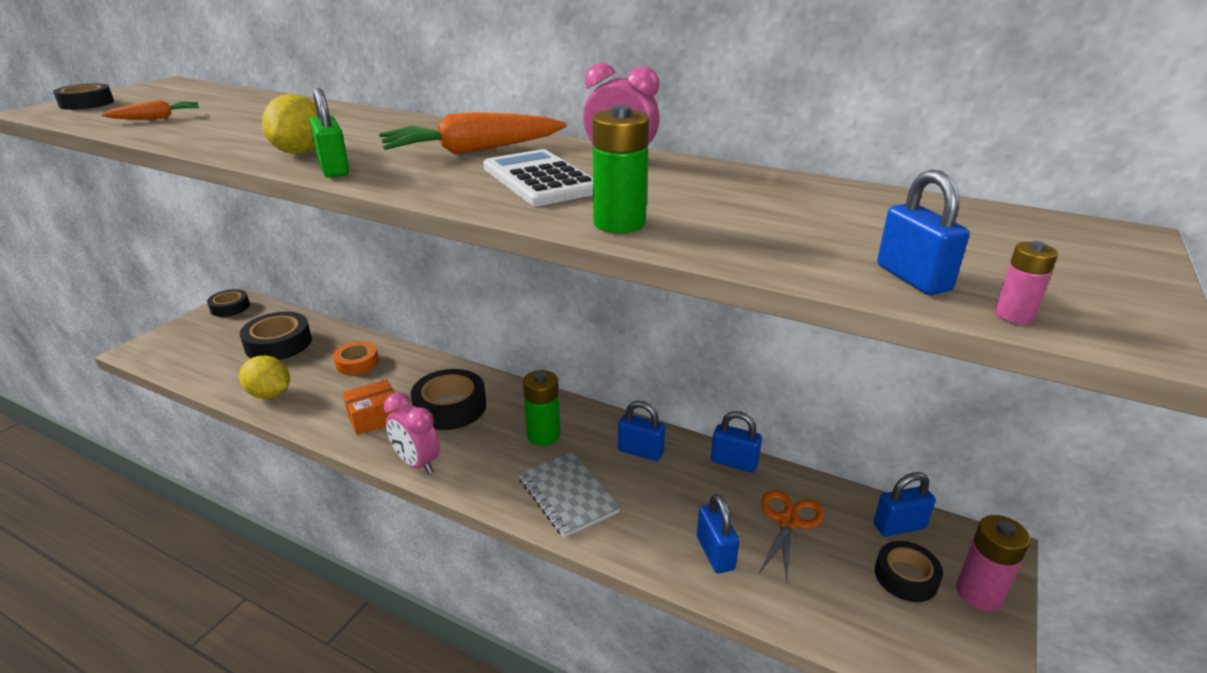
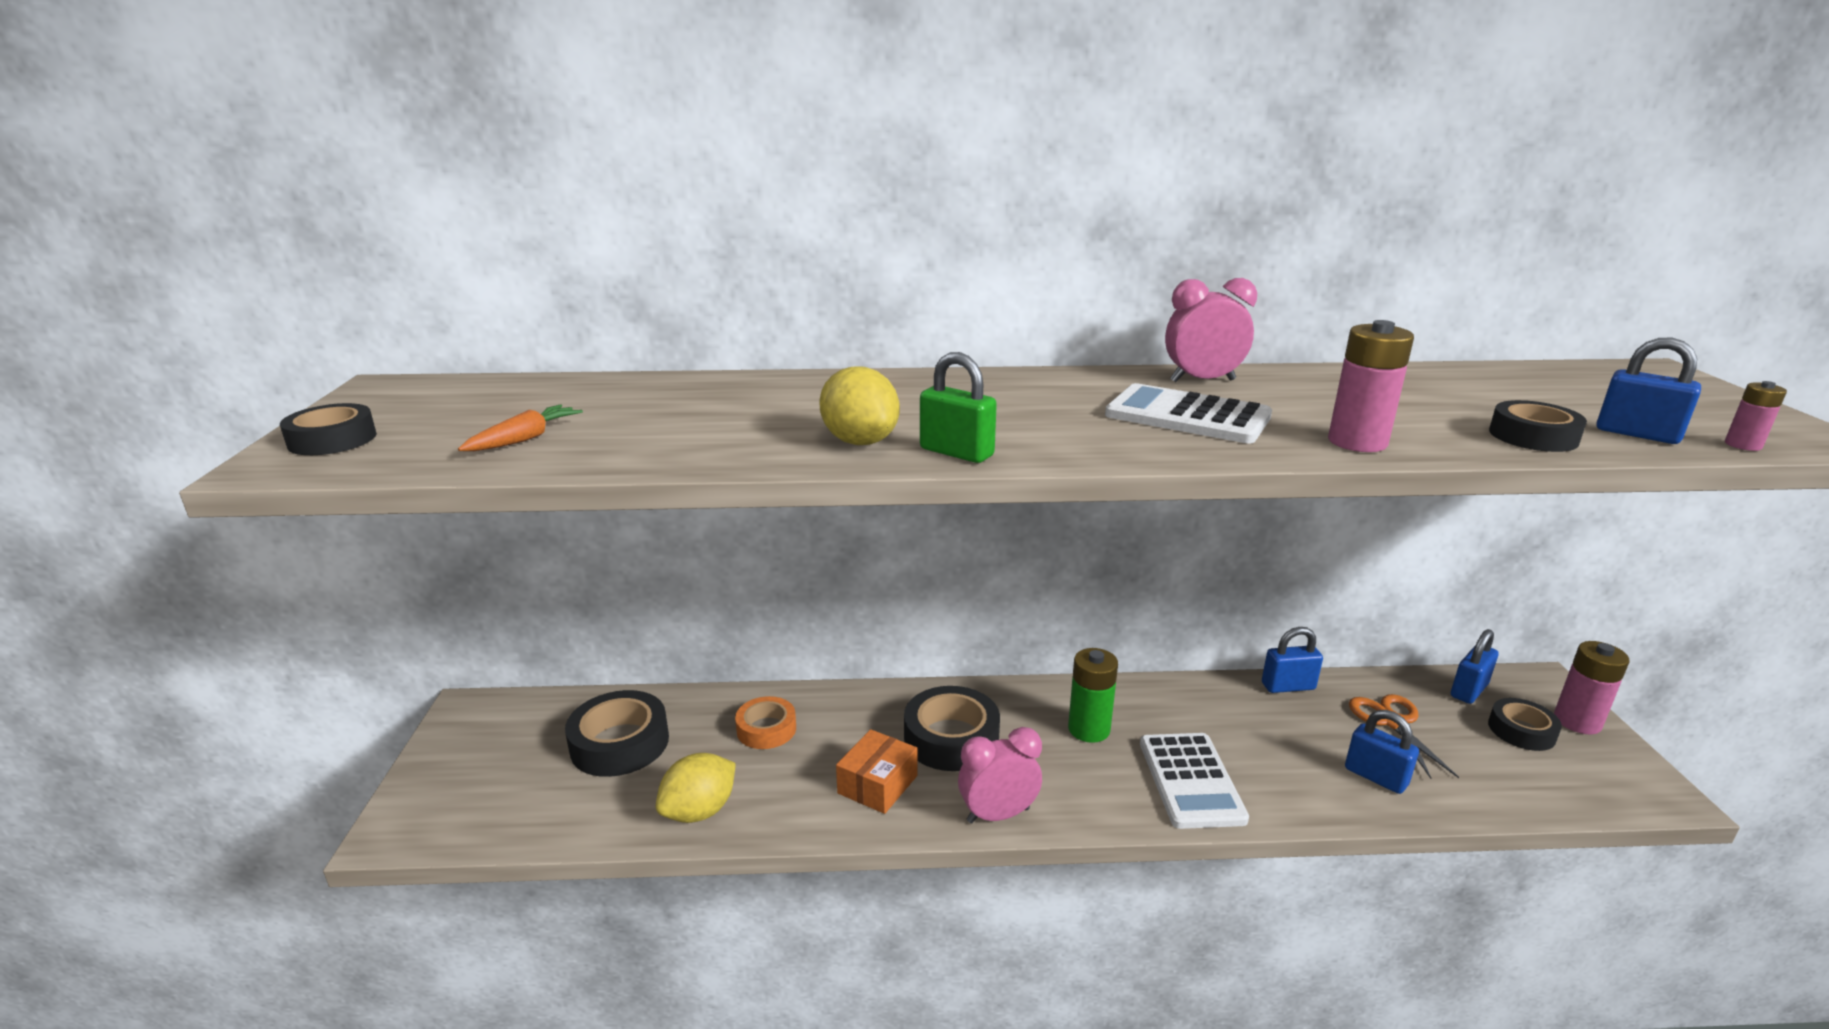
camera: 30 degrees left, 5 degrees down
black tape [207,289,250,317] -> black tape moved to [1489,400,1587,452]
yellow lemon [239,355,290,399] -> yellow lemon turned 45 degrees counterclockwise [656,753,736,823]
orange carrot [379,112,567,155] -> none
pink clock [384,392,440,474] -> pink clock turned 150 degrees clockwise [958,727,1042,823]
grey notebook [518,452,621,538] -> white calculator [1140,733,1249,829]
green battery [593,105,649,233] -> pink battery [1328,320,1414,452]
blue padlock [618,401,666,461] -> none

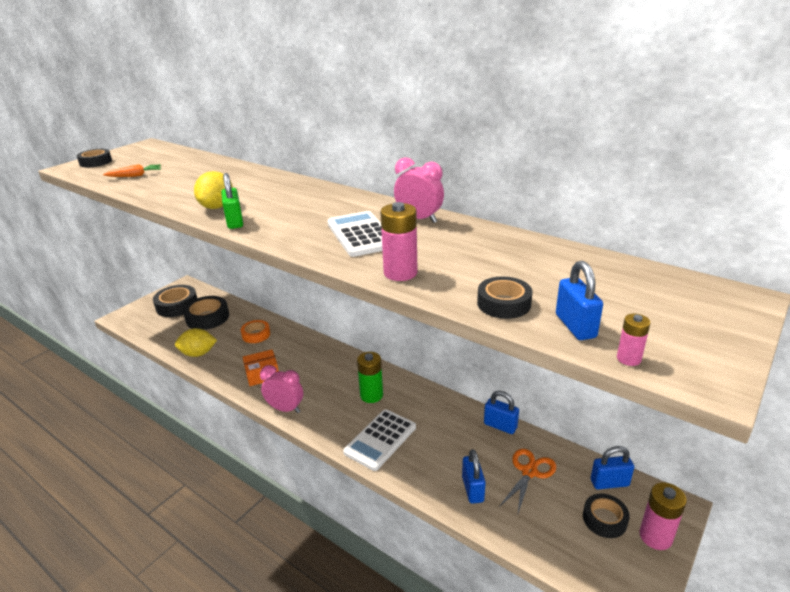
camera: 40 degrees right, 5 degrees up
black tape [904,686,1000,771] -> black tape moved to [153,285,197,317]

